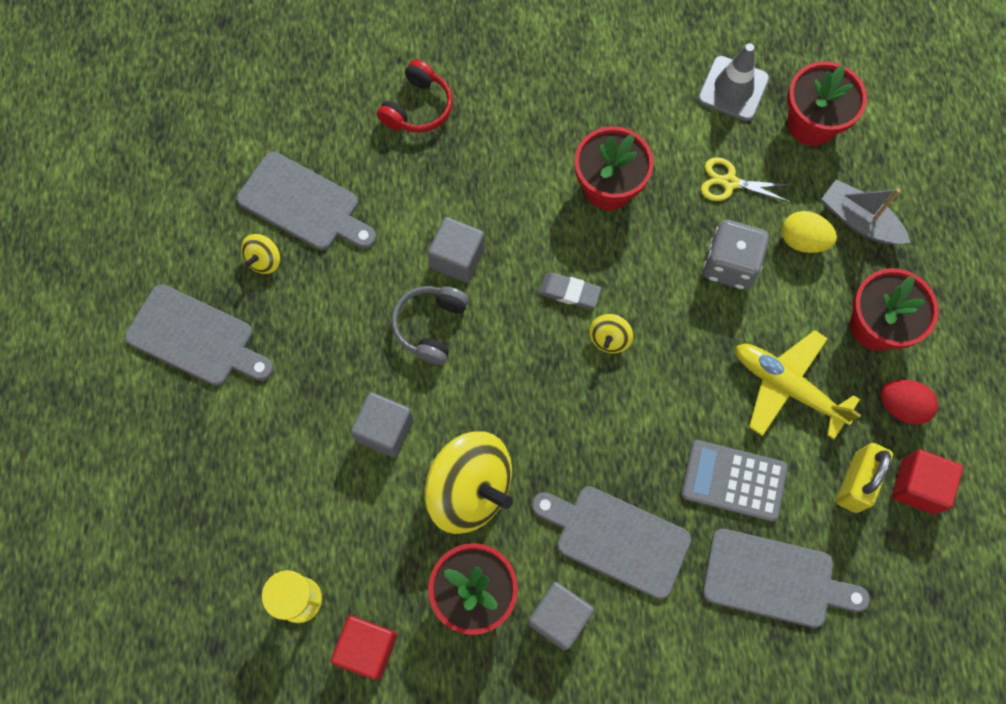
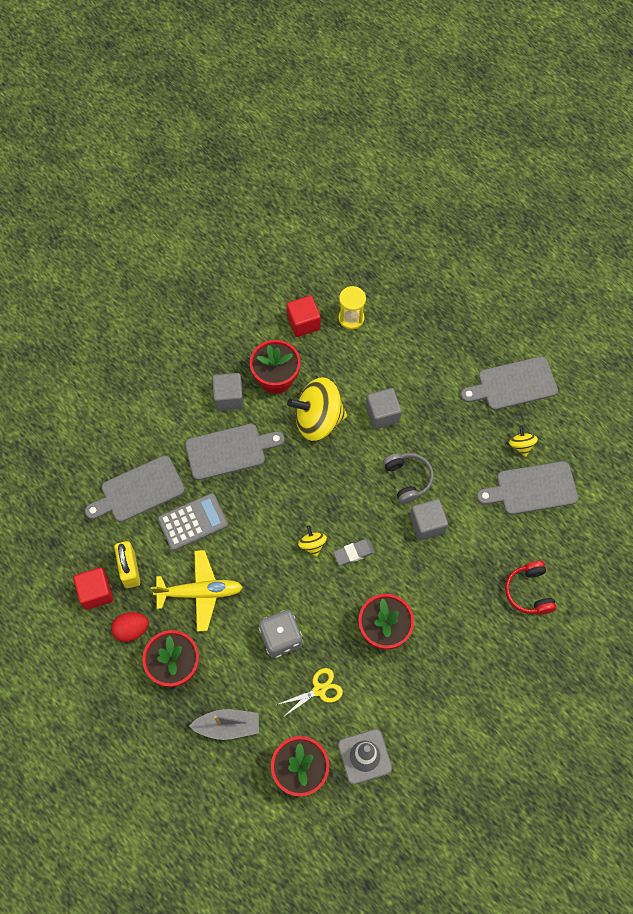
camera: 140 degrees right, 5 degrees down
yellow egg [782,211,837,253] -> none

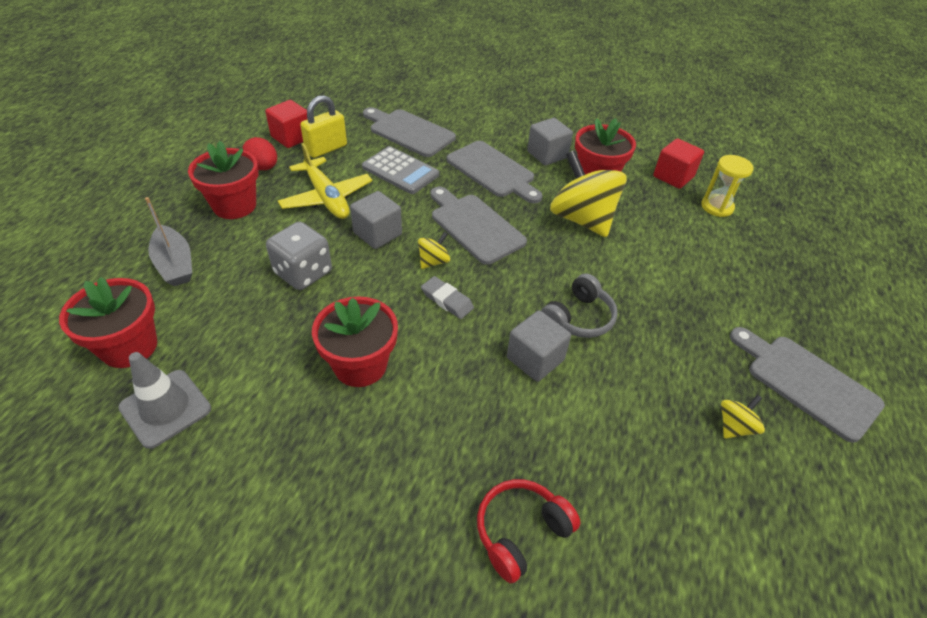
camera: 60 degrees right, 20 degrees down
yellow scissors [277,668,343,716] -> none
grey cube [366,388,402,429] -> grey cube moved to [350,191,402,249]
grey cutting board [477,461,578,515] -> grey cutting board moved to [430,187,527,265]

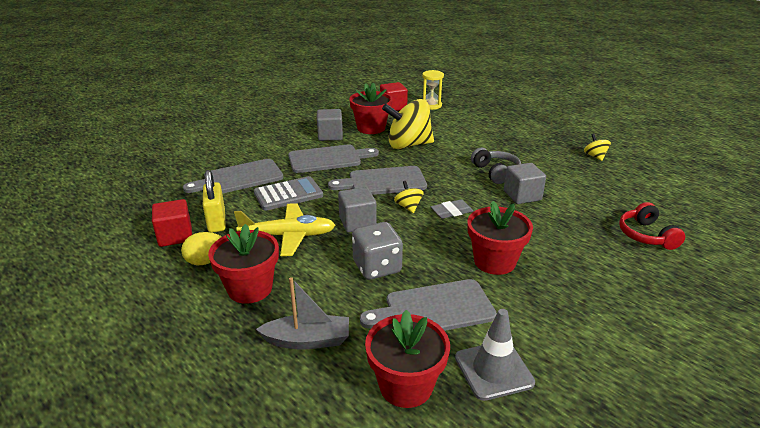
camera: 60 degrees left, 15 degrees down
red egg [243,137,277,170] -> yellow egg [181,232,222,265]
grey cutting board [730,327,885,443] -> grey cutting board moved to [360,279,497,331]

